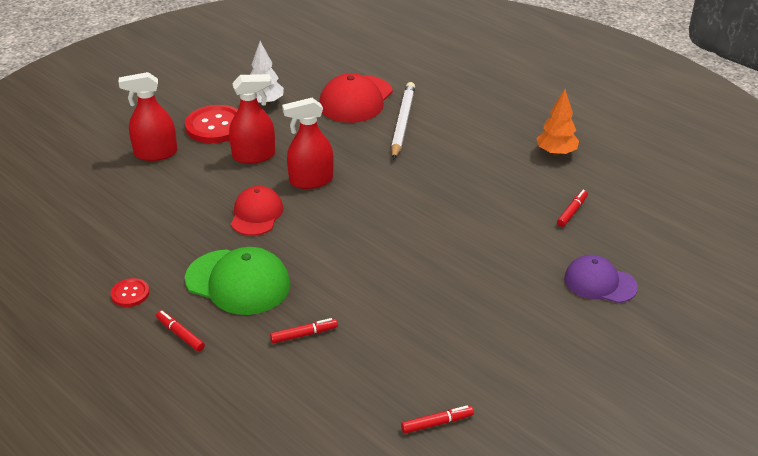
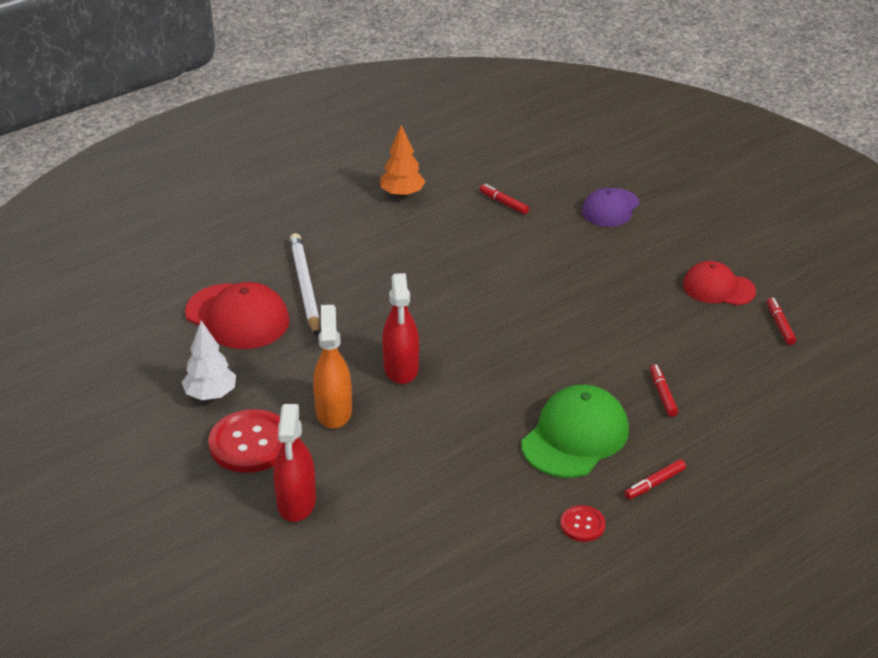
camera: 80 degrees left, 0 degrees up
red spray bottle [229,74,275,164] -> orange spray bottle [313,305,352,429]
red cap [231,186,284,236] -> red cap moved to [683,261,756,306]
white pencil [391,82,415,160] -> white pencil turned 60 degrees clockwise [290,233,320,336]

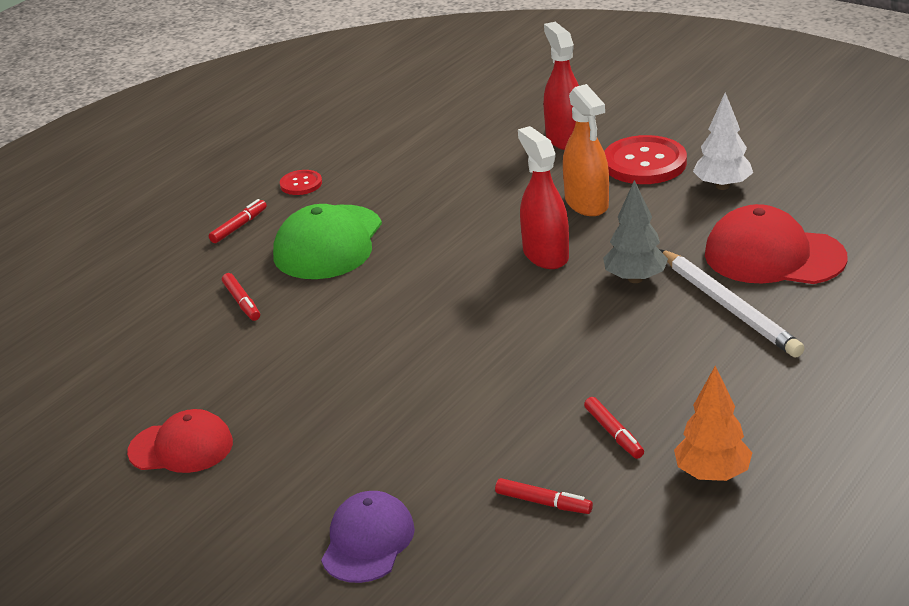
camera: 165 degrees right, 5 degrees down
red marker [767,298,796,345] -> red marker moved to [584,397,644,459]
none -> grey tree [603,180,668,283]

